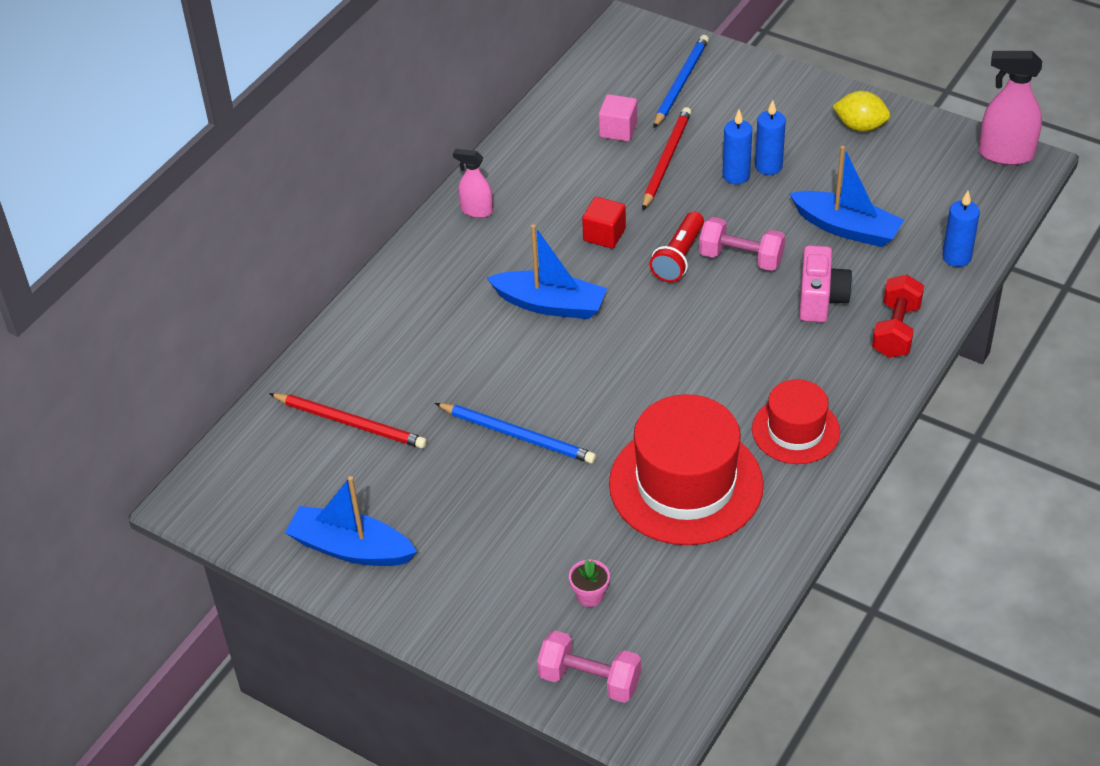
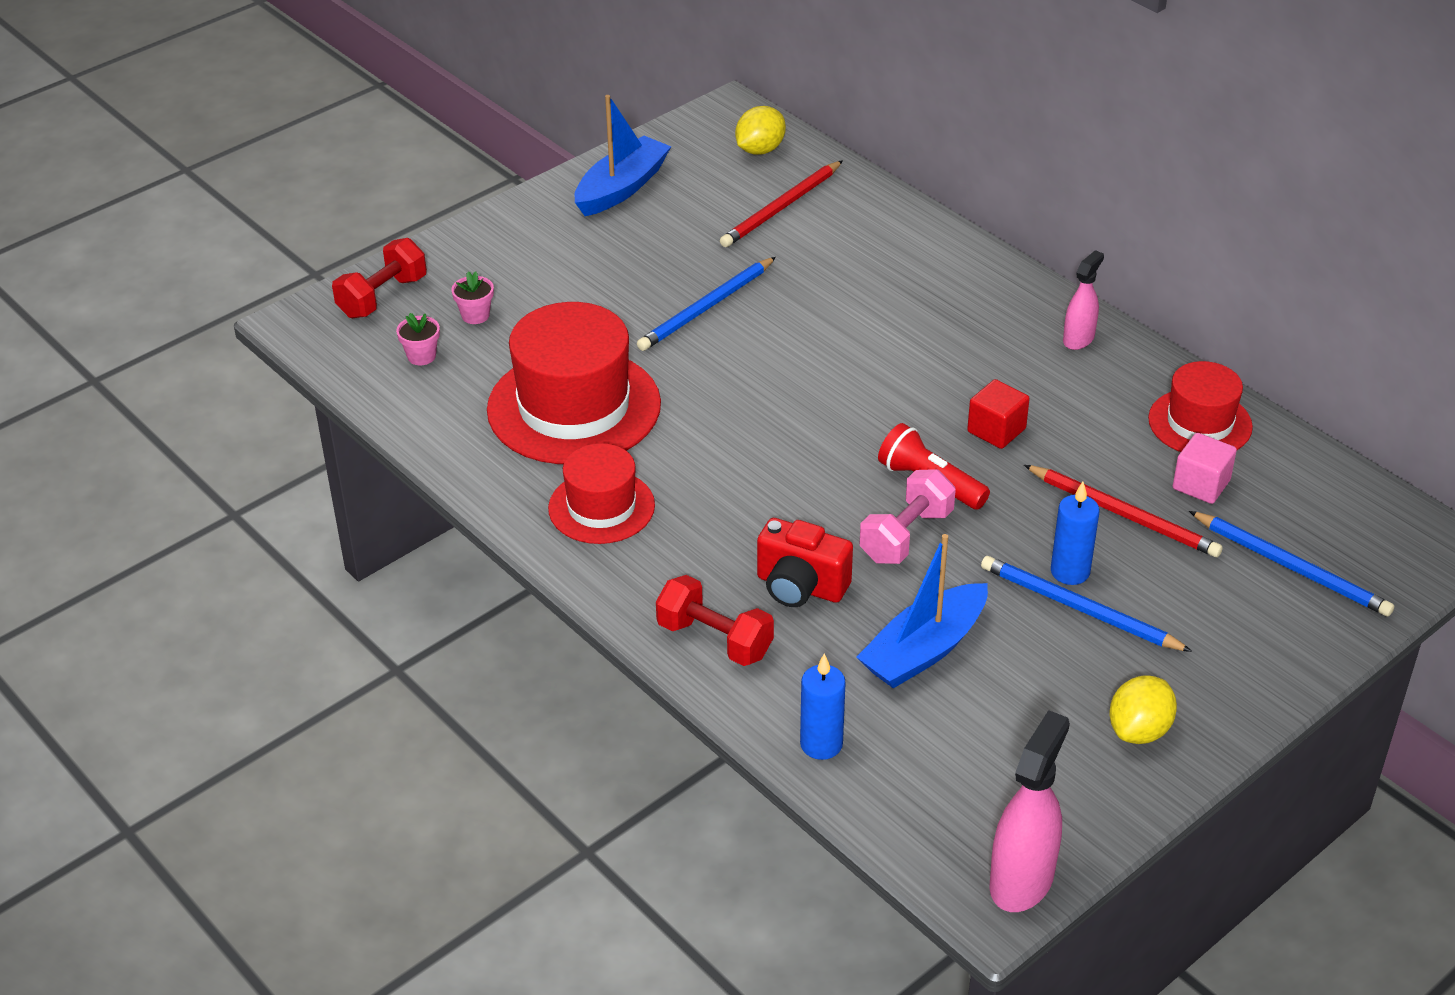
camera: 105 degrees right, 5 degrees down
blue boat [487,224,607,319] -> none
pink dumbbell [537,631,641,703] -> red dumbbell [332,238,427,318]
blue candle [755,100,786,175] -> blue pencil [981,556,1192,652]
pink camera [799,245,853,322] -> red camera [757,518,853,607]
none -> pink flower pot [396,313,440,365]
none -> yellow lemon [735,106,786,155]
none -> red hat [1148,361,1253,452]

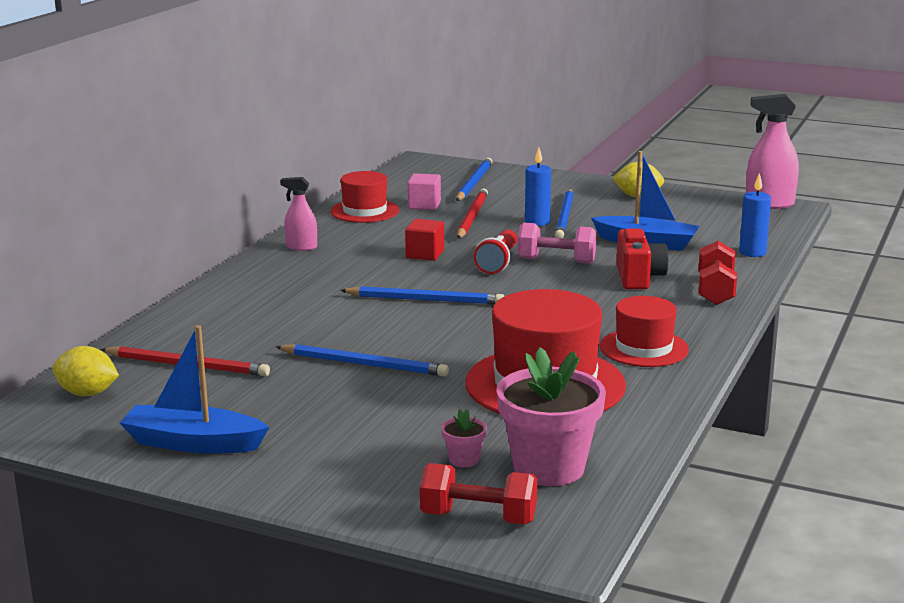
camera: 115 degrees left, 20 degrees down
pink flower pot [396,313,440,365] -> pink flower pot [497,347,606,486], size x2.34
none -> blue pencil [340,286,504,305]

